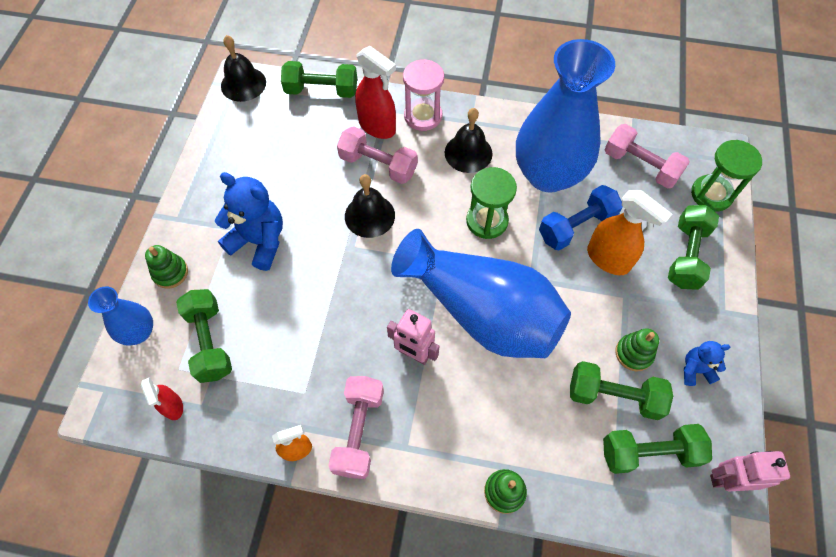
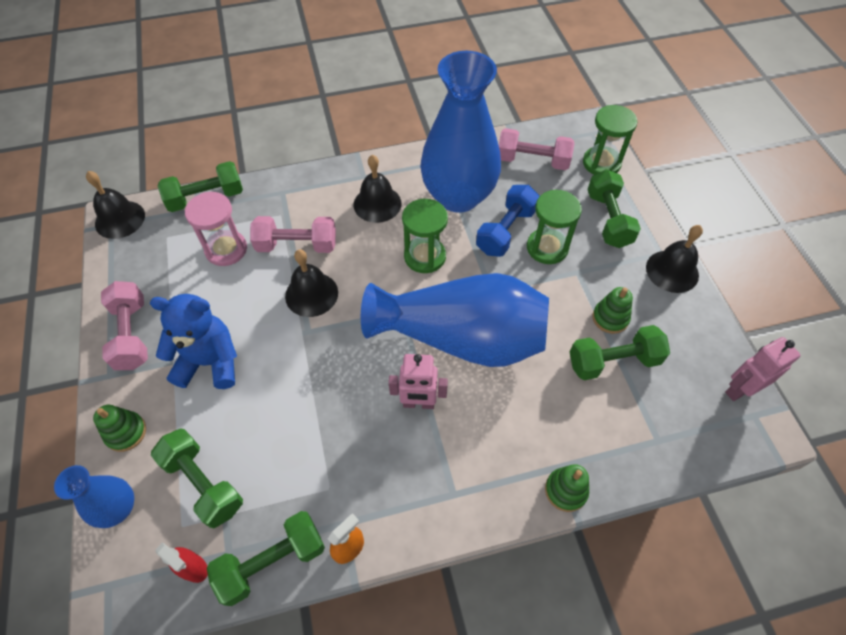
camera: 25 degrees left, 5 degrees down
pink dumbbell [328,376,384,479] -> pink dumbbell moved to [101,281,148,370]
red spray bottle [355,46,396,139] -> none
pink hourglass [403,59,444,131] -> pink hourglass moved to [185,192,247,266]
orange spray bottle [587,190,672,275] -> green hourglass [527,189,582,264]
green dumbbell [603,424,712,474] -> green dumbbell moved to [207,511,325,606]
blue teddy bear [684,341,730,386] -> none
none -> black bell [646,225,703,293]

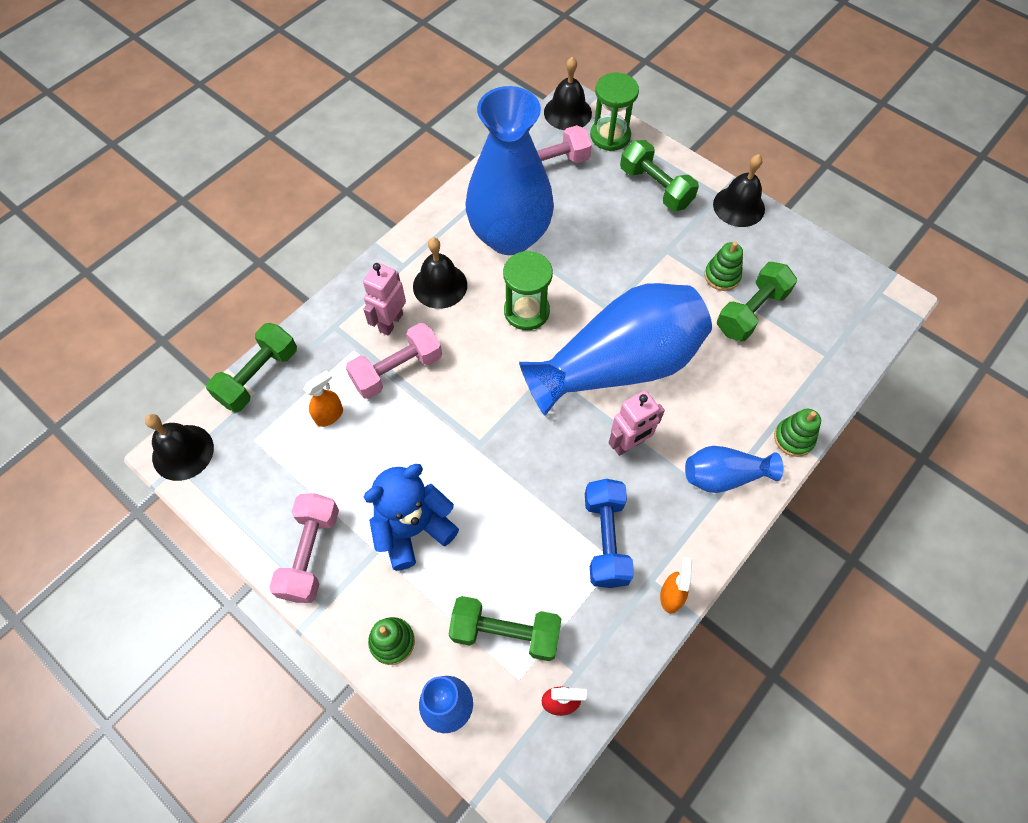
camera: 35 degrees left, 5 degrees up
pink dumbbell [101,281,148,370] -> pink dumbbell turned 60 degrees clockwise [269,493,339,603]
pink hourglass [185,192,247,266] -> orange spray bottle [303,370,343,427]
green dumbbell [207,511,325,606] -> none
black bell [285,249,338,317] -> black bell moved to [544,57,592,130]
blue dumbbell [476,185,540,257] -> blue dumbbell moved to [585,479,634,588]
green hourglass [527,189,582,264] -> none
pink robot [725,337,801,401] -> pink robot moved to [363,262,406,336]
none -> blue vase [685,446,783,493]

